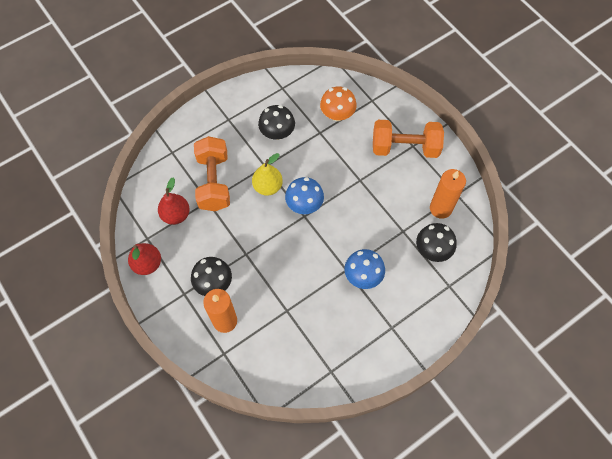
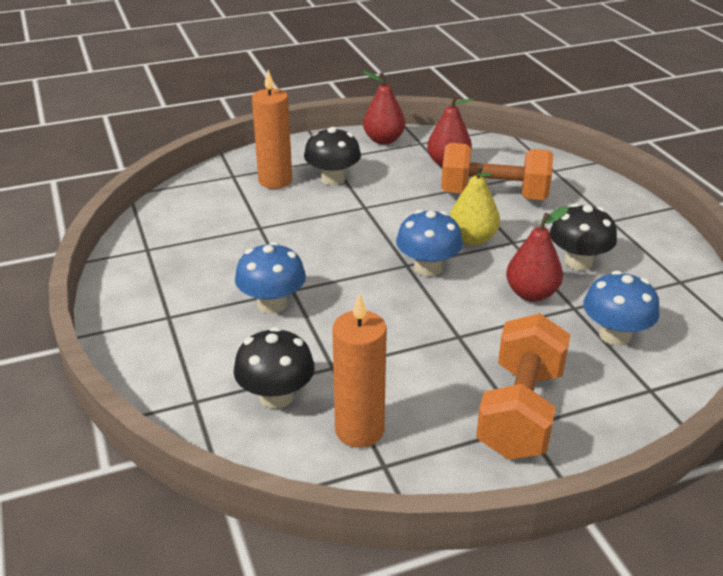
camera: 105 degrees right, 30 degrees down
orange mushroom [320,86,357,121] -> blue mushroom [583,271,659,346]
none -> red pear [506,206,568,302]

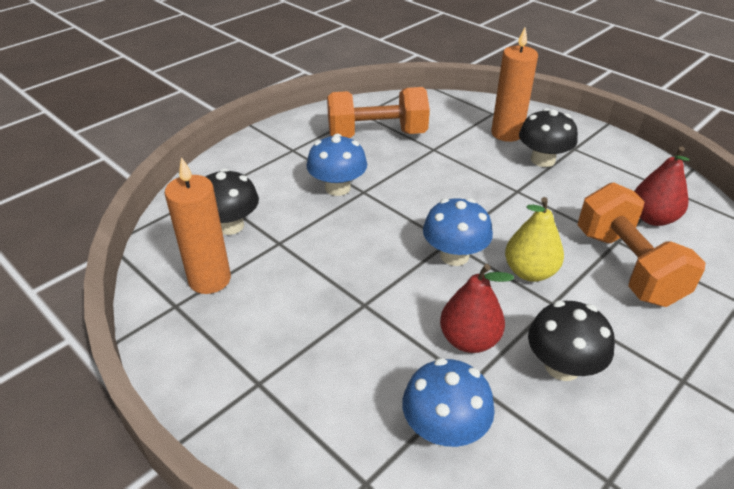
camera: 65 degrees right, 5 degrees up
red pear [362,71,405,145] -> none
orange dumbbell [476,313,571,460] -> orange dumbbell moved to [327,87,430,138]

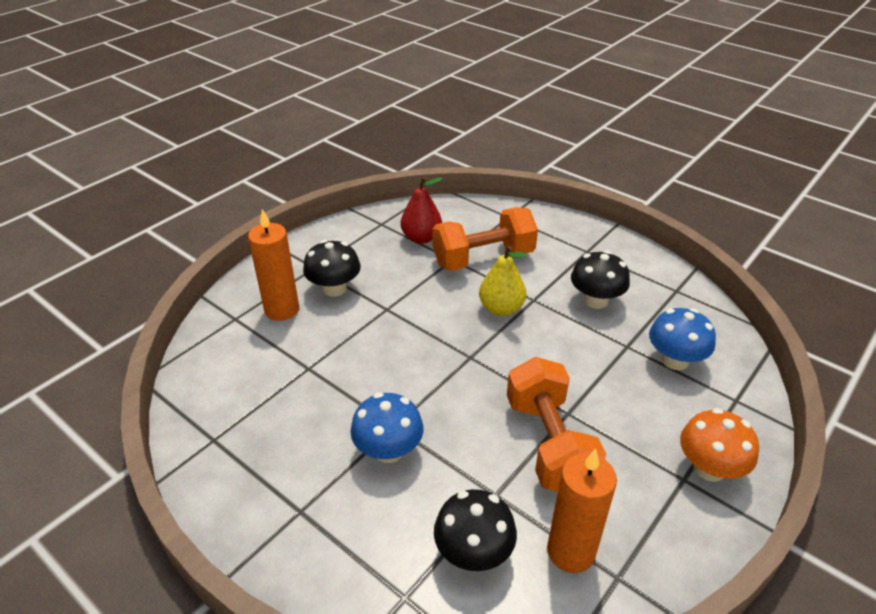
camera: 95 degrees left, 0 degrees up
orange dumbbell [327,87,430,138] -> orange dumbbell moved to [507,357,606,492]
blue mushroom [423,198,493,266] -> none
red pear [440,264,514,353] -> none
none -> orange mushroom [680,408,759,482]

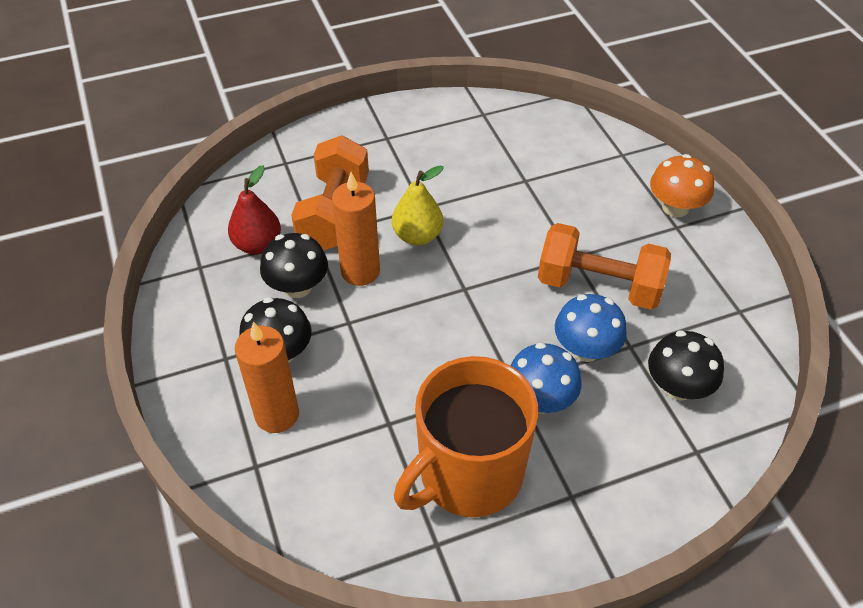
camera: 60 degrees left, 10 degrees up
orange candle [547,449,617,573] -> orange candle moved to [332,172,380,286]
black mushroom [571,251,630,309] -> black mushroom moved to [260,233,328,298]
blue mushroom [649,308,716,370] -> blue mushroom moved to [555,294,627,362]
none -> orange mug [394,356,538,518]

